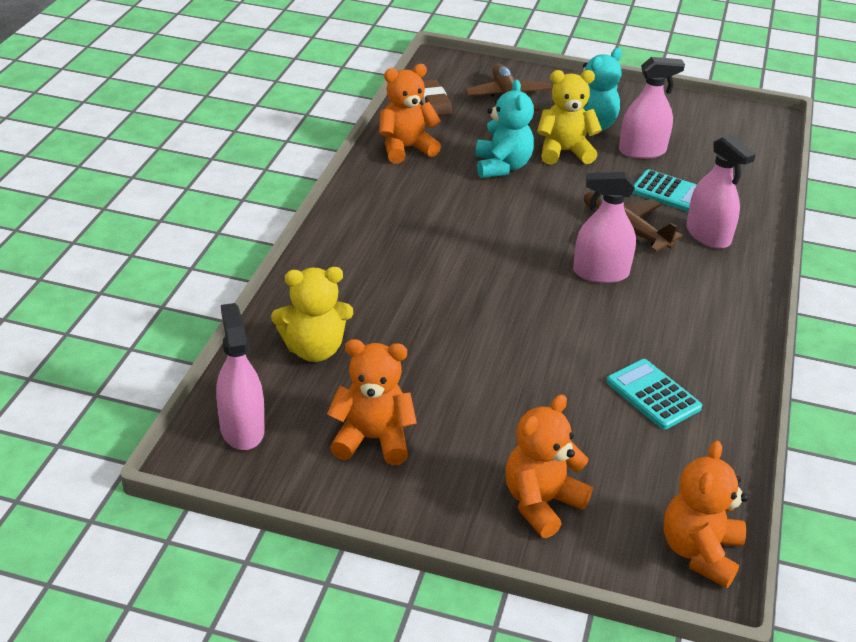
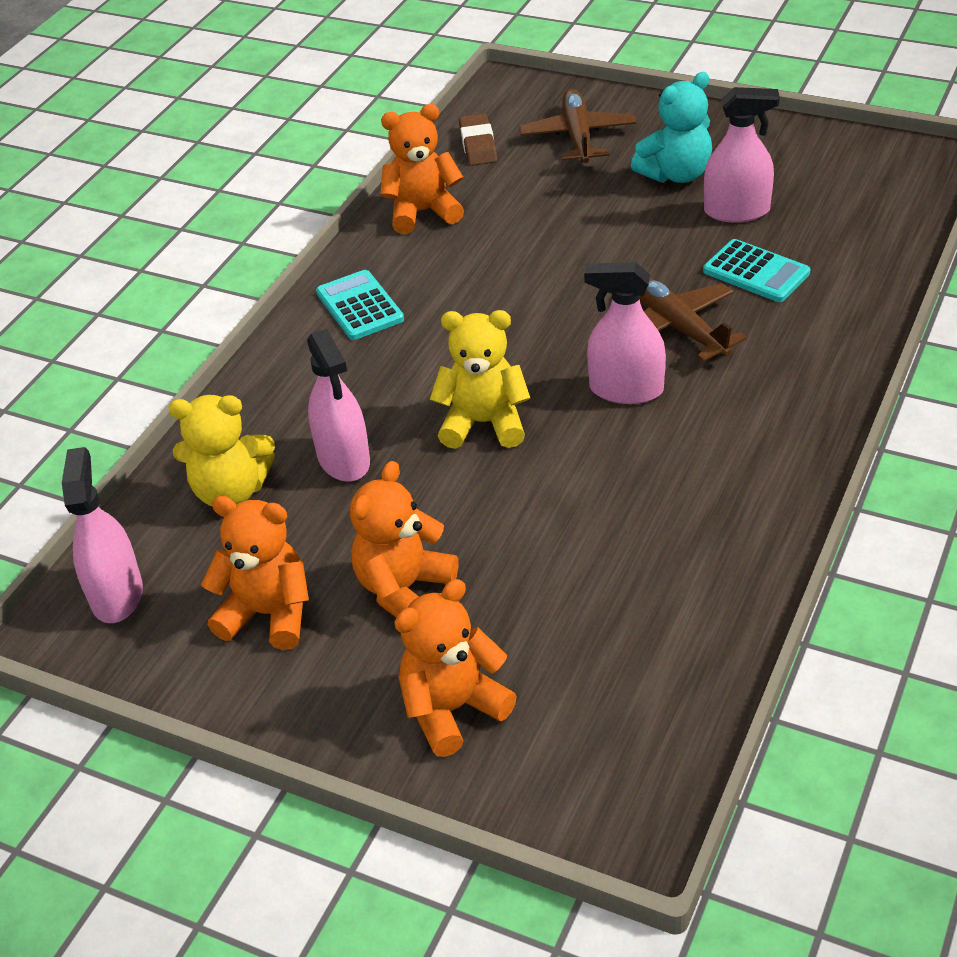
camera: 15 degrees right, 5 degrees up
turquoise teddy bear [475,80,534,178] -> none
yellow teddy bear [537,70,602,165] -> yellow teddy bear moved to [430,310,531,449]
turquoise calculator [606,359,702,430] -> turquoise calculator moved to [316,270,404,340]
orange teddy bear [663,441,748,588] -> orange teddy bear moved to [350,461,458,617]
pink spray bottle [686,135,756,249] -> pink spray bottle moved to [307,329,370,482]

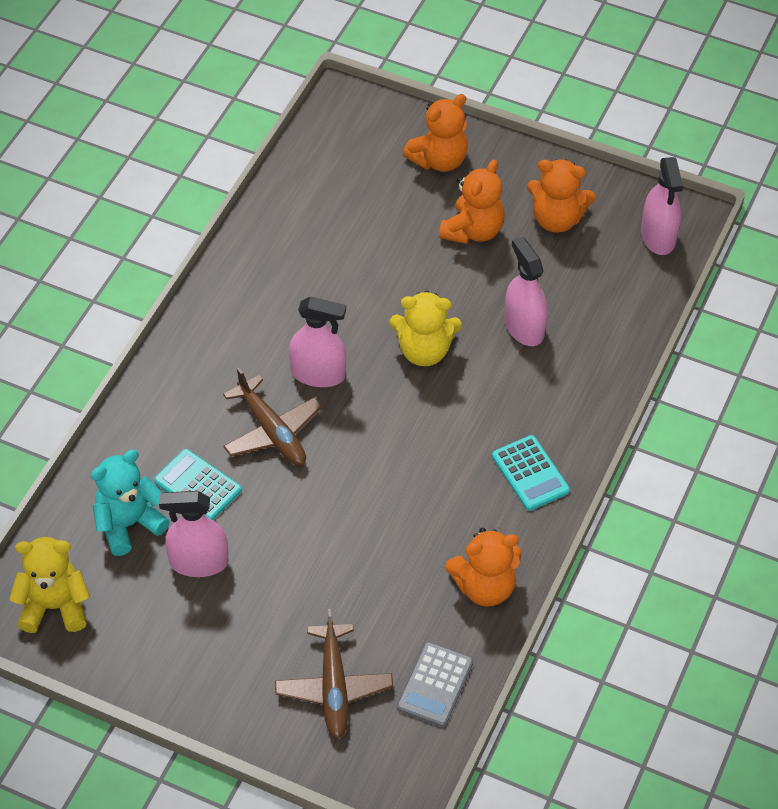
camera: 175 degrees right, 10 degrees up
yellow teddy bear [169,395,275,506] -> yellow teddy bear moved to [9,537,90,633]
brown eraser [459,113,497,166] -> grey calculator [397,642,473,727]
turquoise teddy bear [631,72,712,183] -> turquoise teddy bear moved to [91,450,170,556]

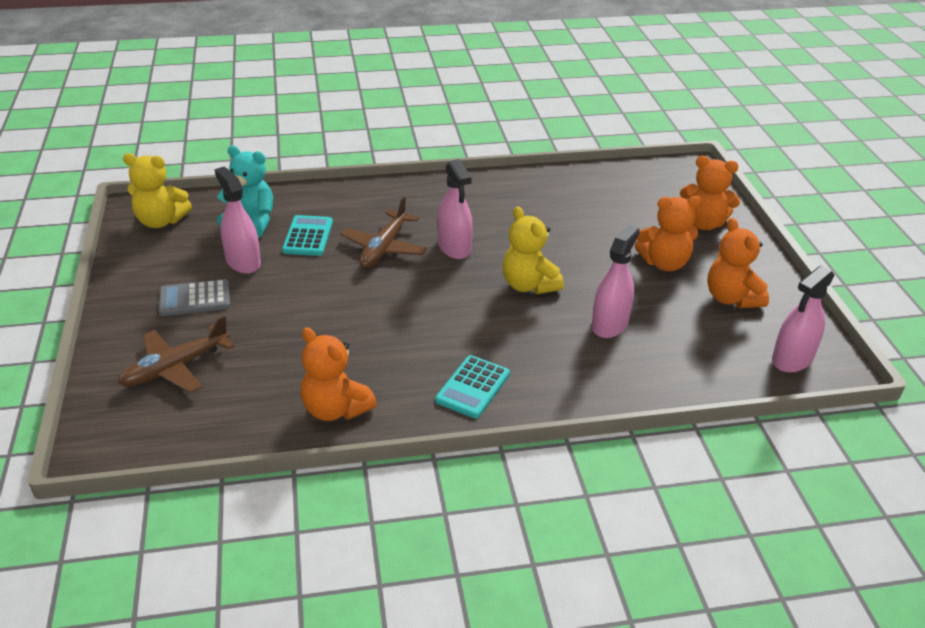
camera: 55 degrees right, 15 degrees down
yellow teddy bear [9,537,90,633] -> yellow teddy bear turned 135 degrees clockwise [123,153,192,228]
grey calculator [397,642,473,727] -> grey calculator moved to [159,279,230,316]

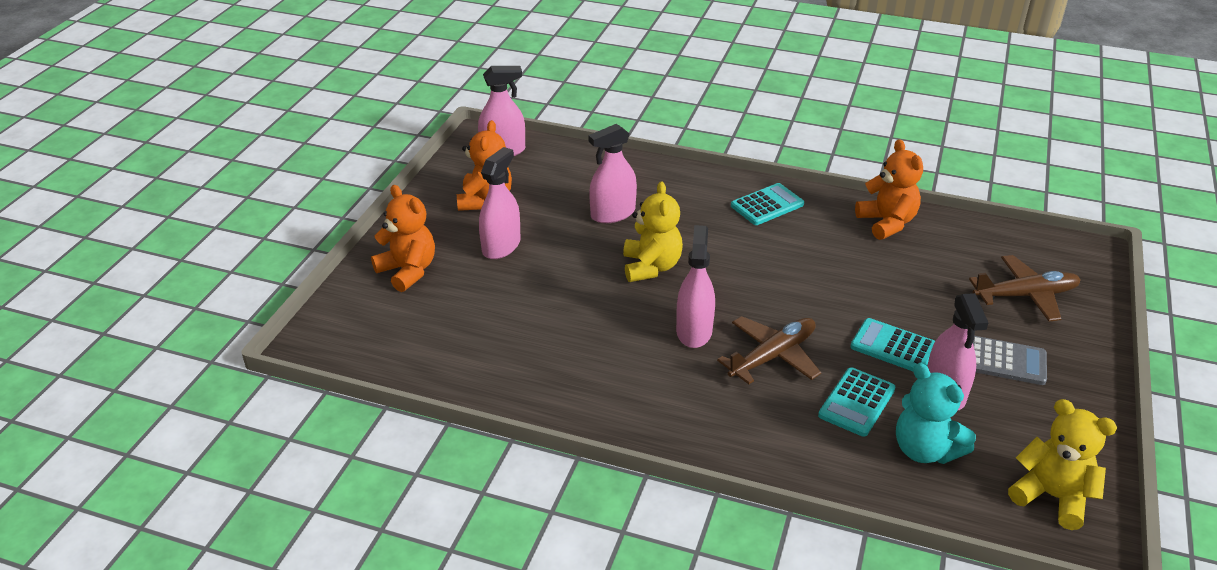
camera: 150 degrees left, 0 degrees up
orange teddy bear [635,196,702,271] -> pink spray bottle [479,147,521,259]
none -> turquoise calculator [850,318,935,371]

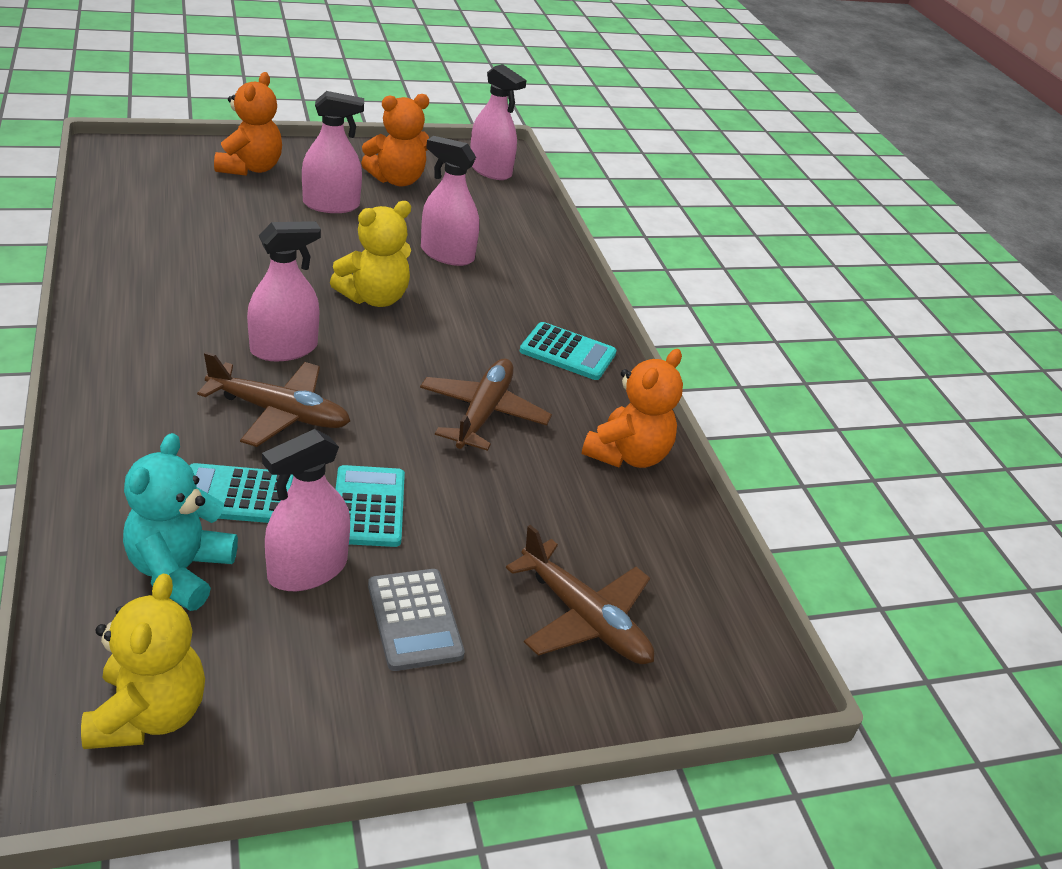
camera: 50 degrees right, 0 degrees up
none -> brown plane [420,359,552,451]

